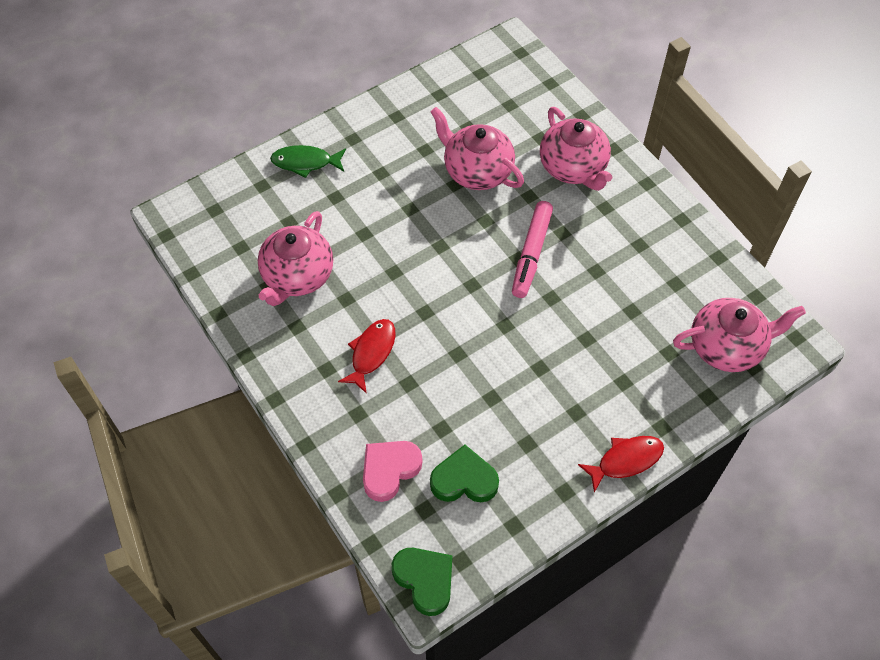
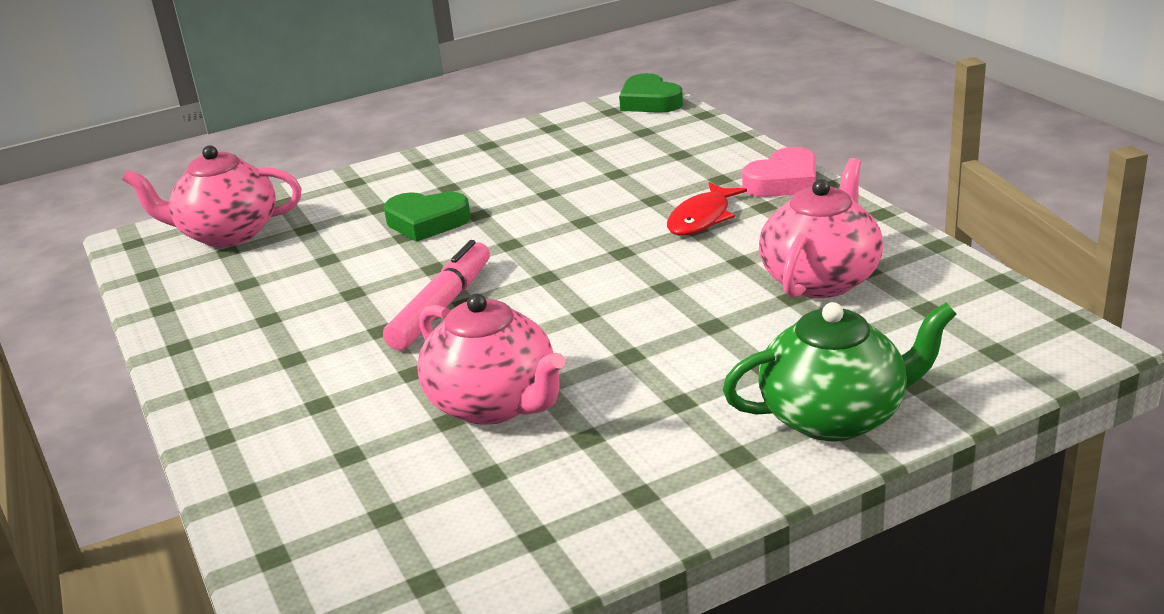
camera: 170 degrees left, 30 degrees down
green fish [270,145,346,178] -> green teapot [723,302,957,441]
pink heart [363,441,422,502] -> pink heart moved to [742,147,816,197]
green heart [430,445,499,502] -> green heart moved to [384,192,471,242]
pink teapot [540,107,612,191] -> none
red fish [578,436,664,493] -> none

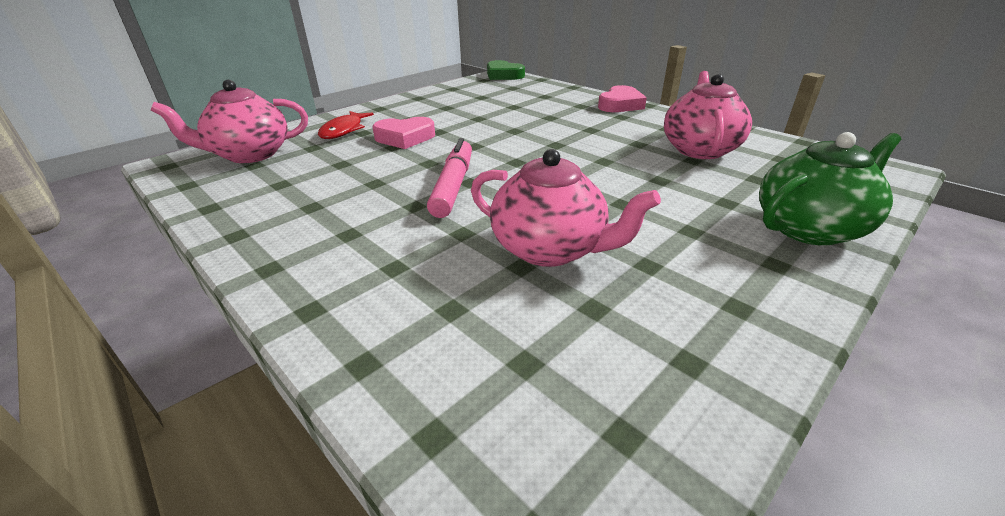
camera: 20 degrees left, 5 degrees up
green heart [384,192,471,242] -> pink heart [372,117,435,149]
red fish [667,182,747,236] -> red fish moved to [318,111,374,139]

